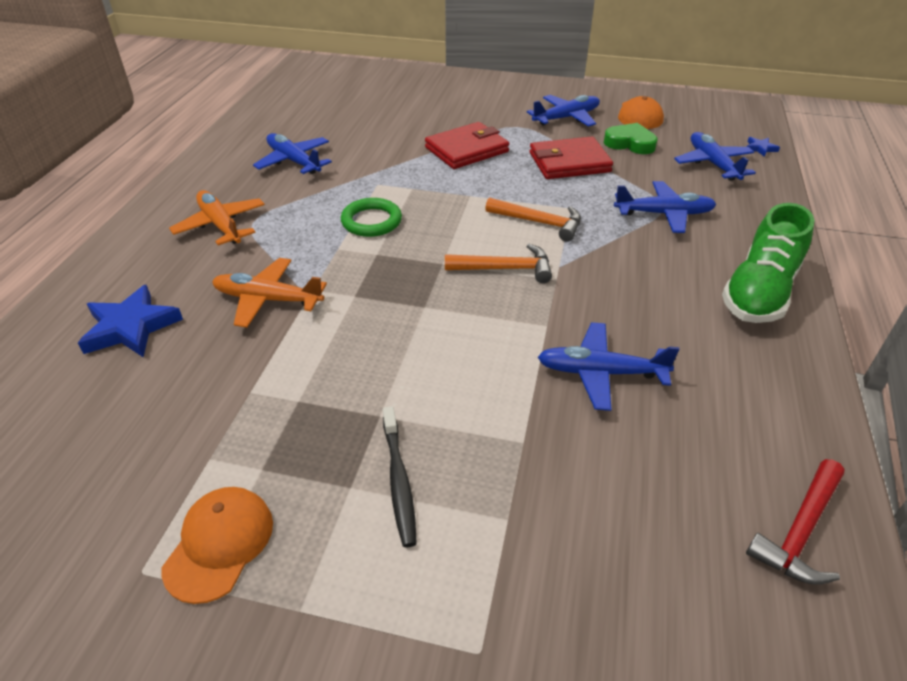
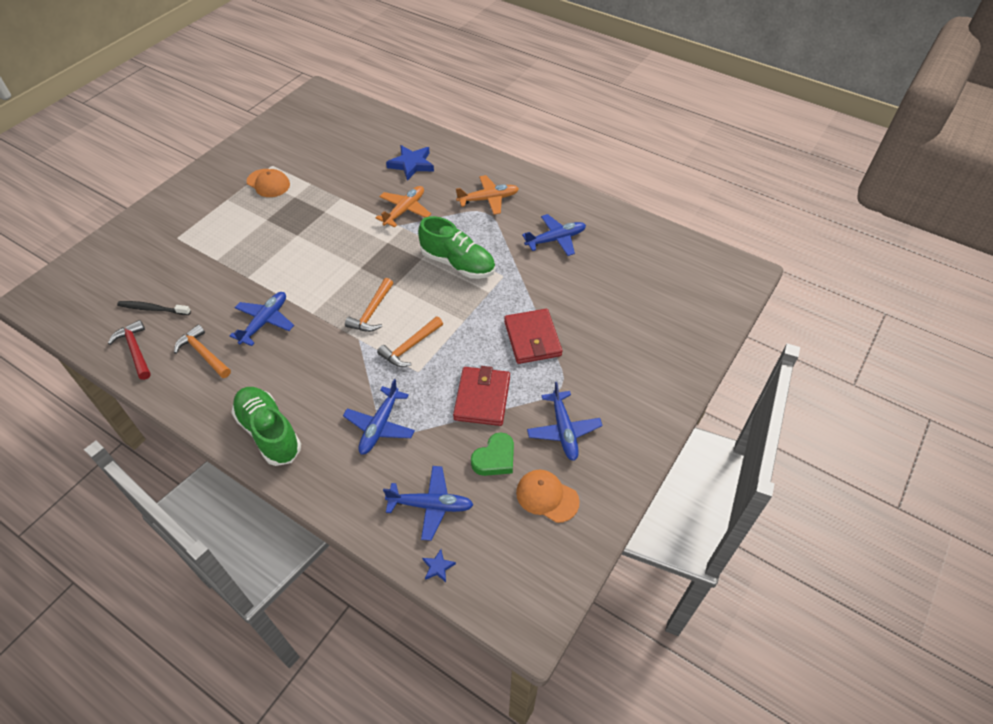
camera: 110 degrees right, 10 degrees up
green ring [341,198,402,237] -> green shoe [418,216,495,279]
black toothbrush [383,406,417,547] -> black toothbrush moved to [117,301,191,315]
none -> orange hammer [174,324,231,378]

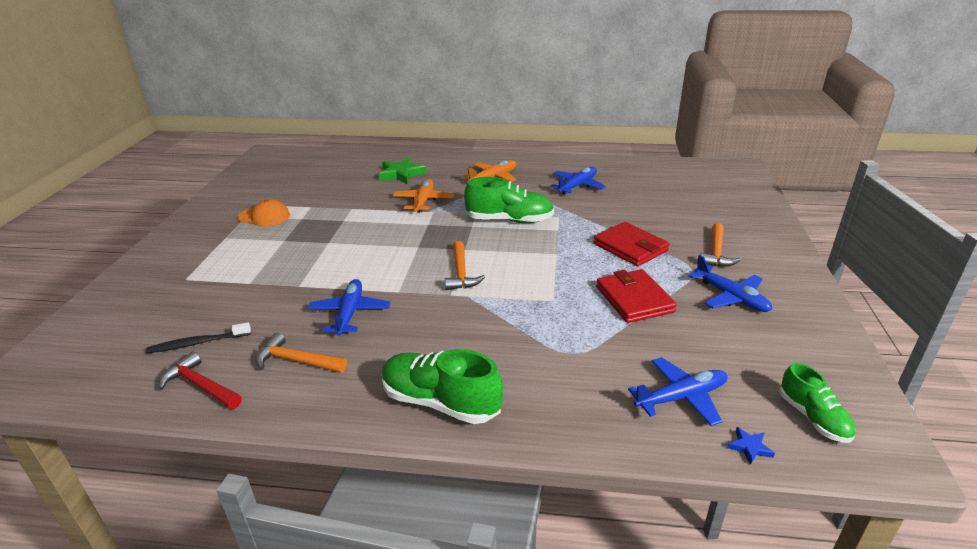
camera: 25 degrees left, 20 degrees down
blue plane [343,379,415,455] -> none
orange hammer [377,316,443,367] -> orange hammer moved to [700,223,741,267]
blue star [386,145,434,181] -> green star [379,157,426,184]
green heart [471,432,514,476] -> none
orange cap [516,470,580,523] -> none
none -> green shoe [779,363,856,443]

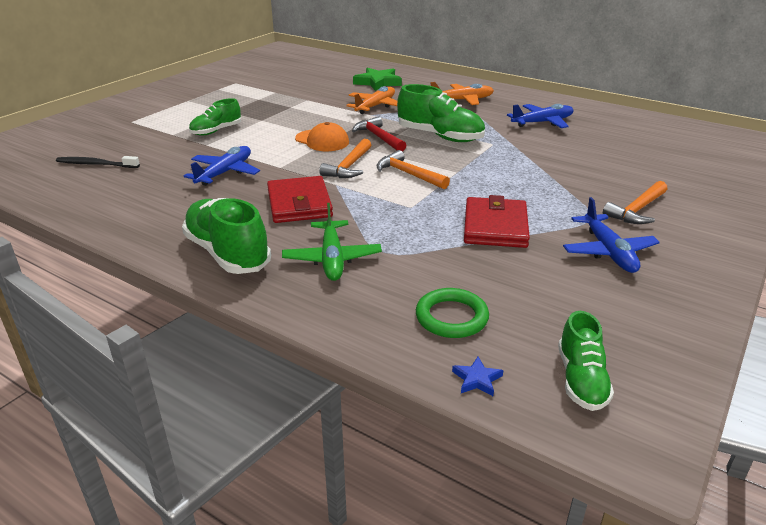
camera: 25 degrees right, 0 degrees up
red hammer [159,352,242,409] -> red hammer moved to [352,116,406,152]
orange cap [237,199,290,227] -> orange cap moved to [295,122,349,151]
orange hammer [256,332,347,373] -> orange hammer moved to [377,150,450,189]
red wallet [594,222,670,267] -> red wallet moved to [267,176,333,223]
blue plane [628,357,728,426] -> green ring [416,288,489,338]
none -> green shoe [189,98,241,136]
none -> green plane [282,203,382,281]

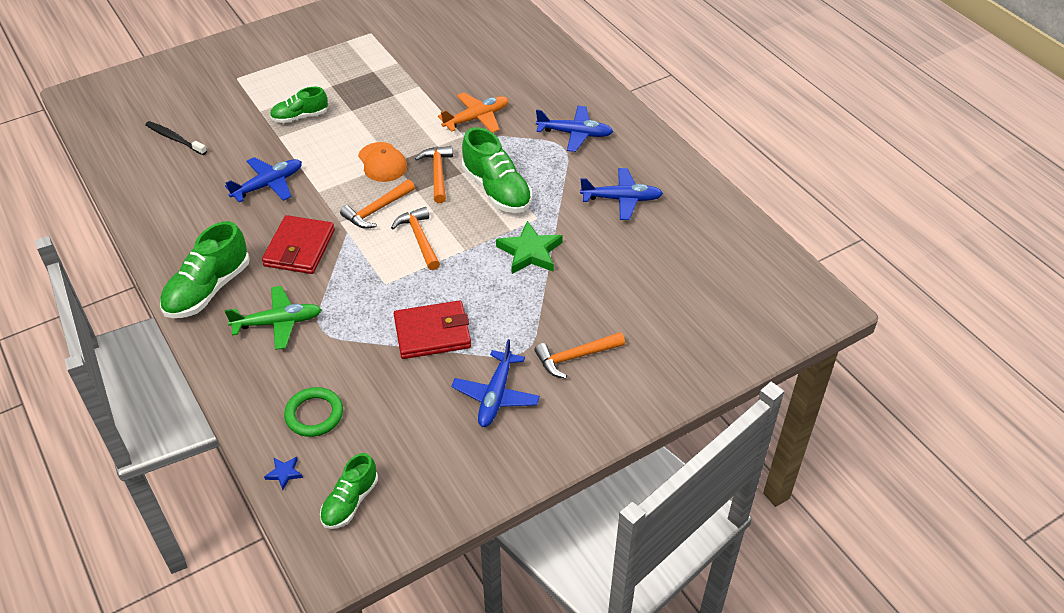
camera: 25 degrees right, 15 degrees up
green shoe [182,198,271,274] -> green shoe turned 135 degrees counterclockwise [160,221,250,318]
green plane [282,203,382,281] -> green plane turned 120 degrees counterclockwise [225,286,322,350]
red hammer [352,116,406,152] -> orange hammer [415,146,453,203]
green star [353,68,402,91] -> green star moved to [496,221,563,274]
orange plane [430,82,494,105] -> blue plane [536,106,613,152]
red wallet [464,195,530,248] -> red wallet turned 45 degrees clockwise [394,300,471,359]

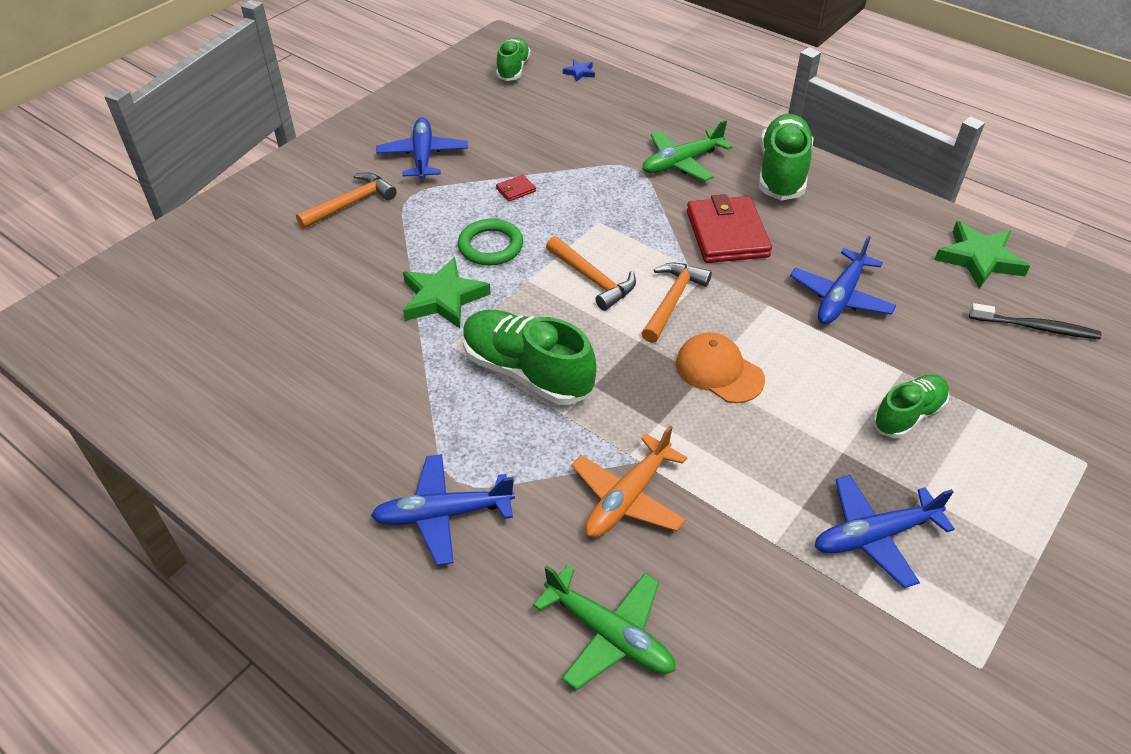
camera: 160 degrees right, 0 degrees up
green ring [284,387,343,437] -> green ring moved to [458,219,523,266]
red wallet [394,300,471,359] -> red wallet [496,175,536,202], size x0.41
orange hammer [415,146,453,203] -> none
blue plane [580,168,663,220] -> blue plane moved to [815,475,955,588]
none -> green plane [533,565,676,690]
none -> green star [934,221,1030,289]

